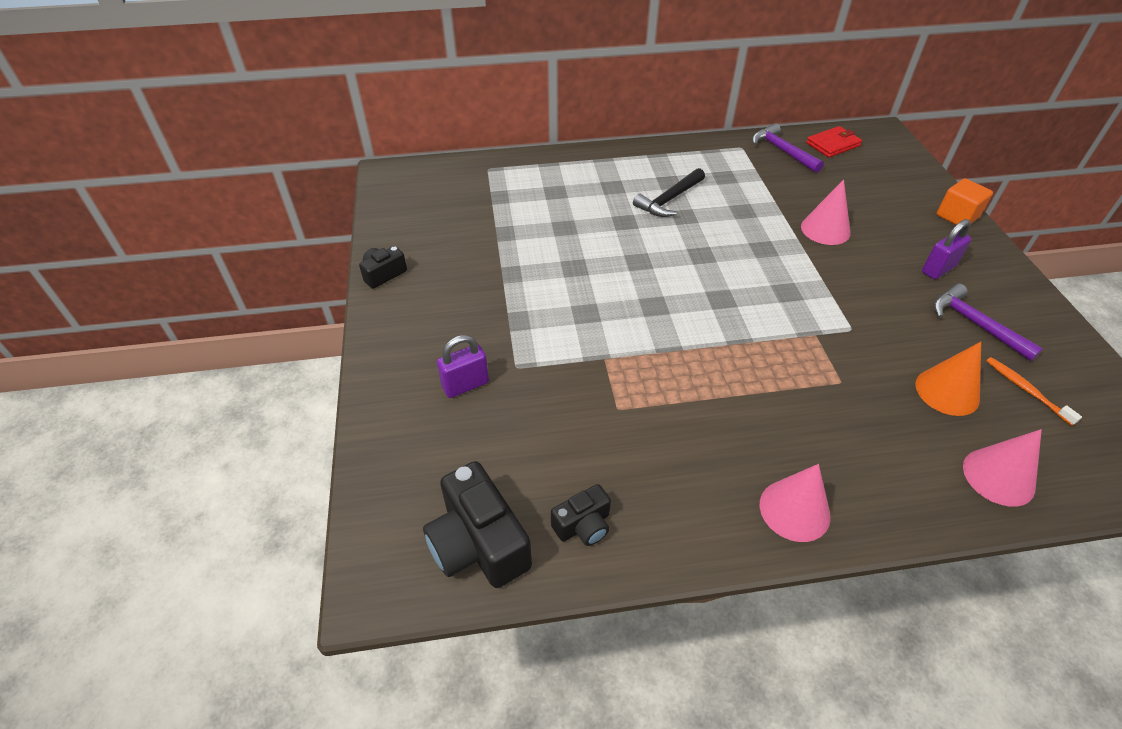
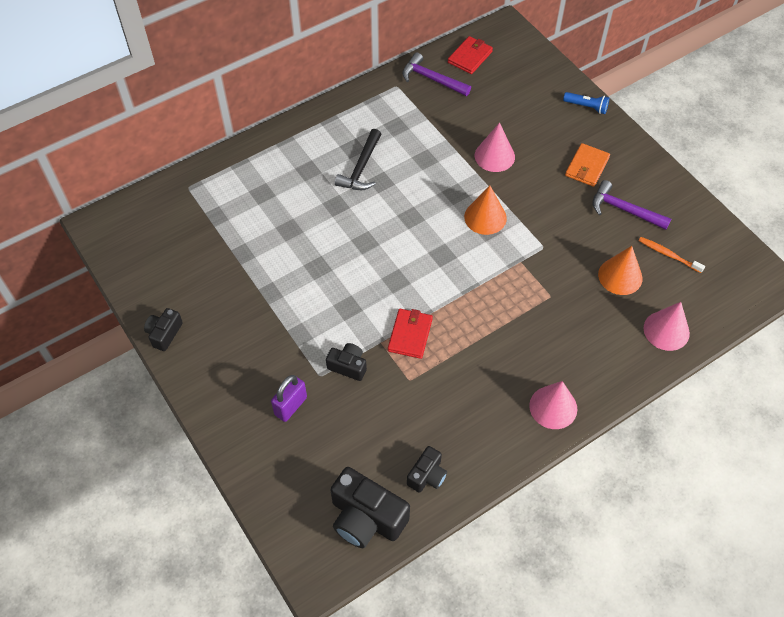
camera: 25 degrees left, 10 degrees up
purple padlock [922,219,971,279] -> orange wallet [565,143,610,187]
orange cube [936,179,993,225] -> blue flashlight [563,92,609,114]
none -> black camera [326,343,367,381]
none -> red wallet [388,309,433,359]
none -> orange cone [464,186,507,235]

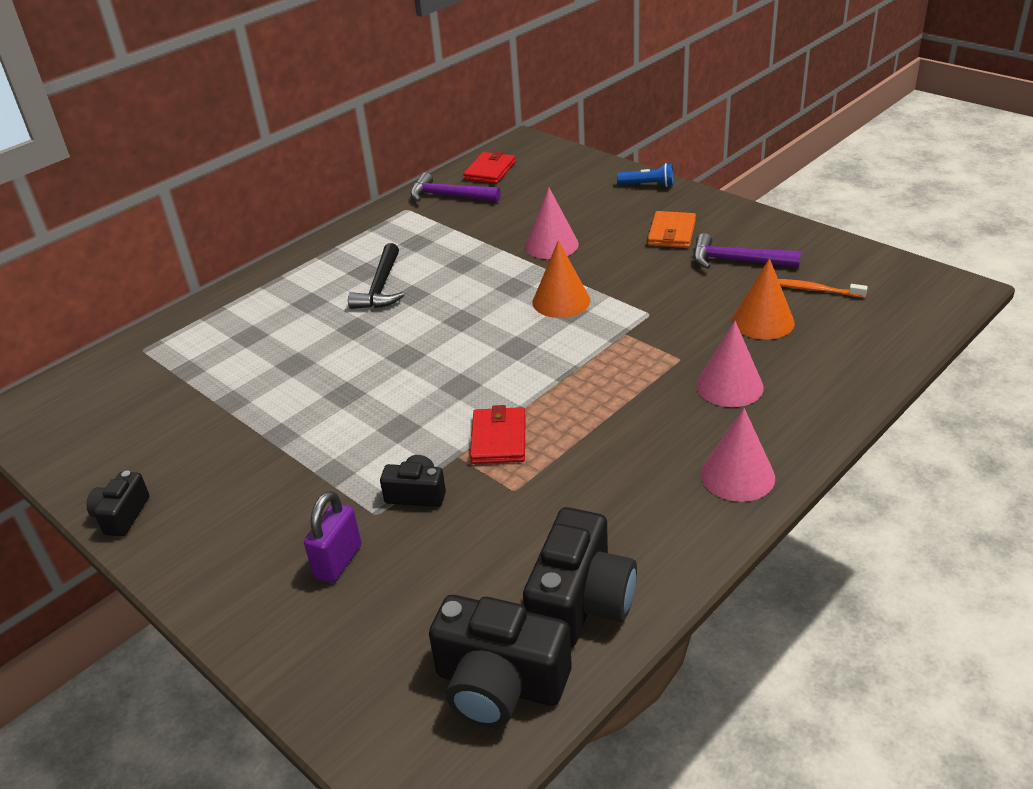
camera: 10 degrees left, 20 degrees down
black camera [407,446,447,493] -> black camera [523,507,637,648], size x1.82
pink cone [643,302,690,351] -> pink cone moved to [696,321,764,407]

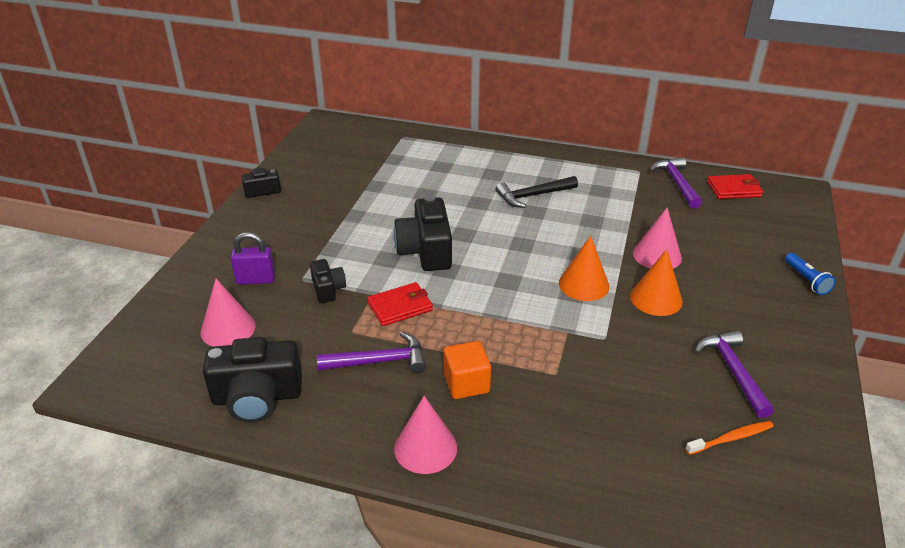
camera: 60 degrees right, 0 degrees up
black camera [429,595,572,728] -> black camera moved to [394,195,452,271]
orange wallet [648,211,696,248] -> none
pink cone [696,321,764,407] -> pink cone moved to [201,279,256,347]
orange cone [732,258,795,340] -> orange cone moved to [630,249,683,316]
orange toothbrush [778,279,868,298] -> orange toothbrush turned 75 degrees clockwise [685,421,774,455]
none -> purple hammer [317,332,426,373]
none -> orange cube [443,341,491,399]

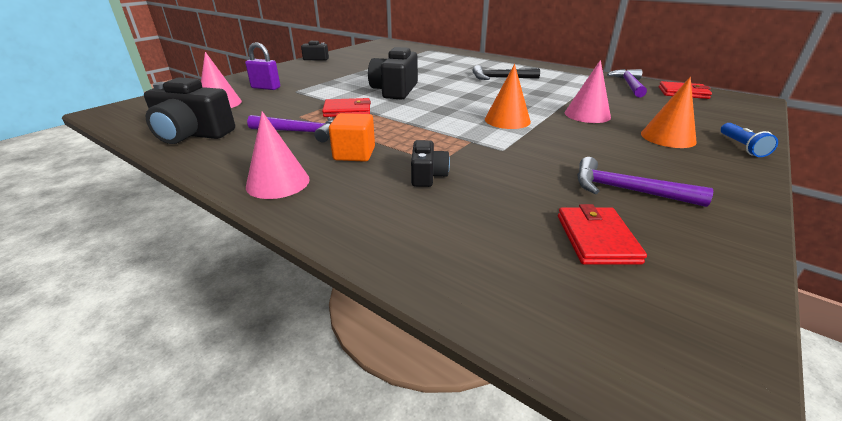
camera: 20 degrees right, 5 degrees down
black camera [310,259,346,303] -> black camera moved to [411,140,450,187]
orange cone [630,249,683,316] -> orange cone moved to [641,77,697,148]
orange toothbrush [685,421,774,455] -> red wallet [558,204,647,265]
purple hammer [695,330,774,418] -> purple hammer turned 75 degrees counterclockwise [577,157,713,207]

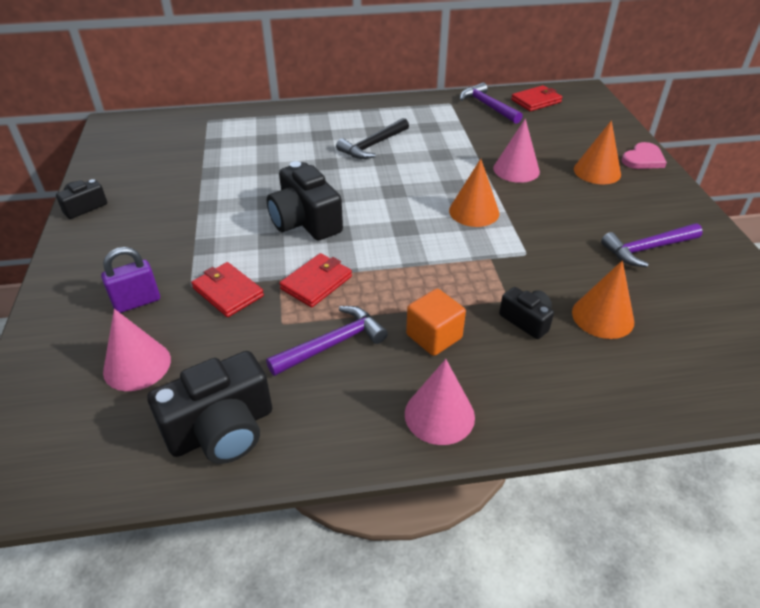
camera: 45 degrees left, 10 degrees up
red wallet [558,204,647,265] -> red wallet moved to [191,262,264,317]
blue flashlight [721,123,778,157] -> pink heart [622,142,667,169]
none -> orange cone [572,260,634,339]

